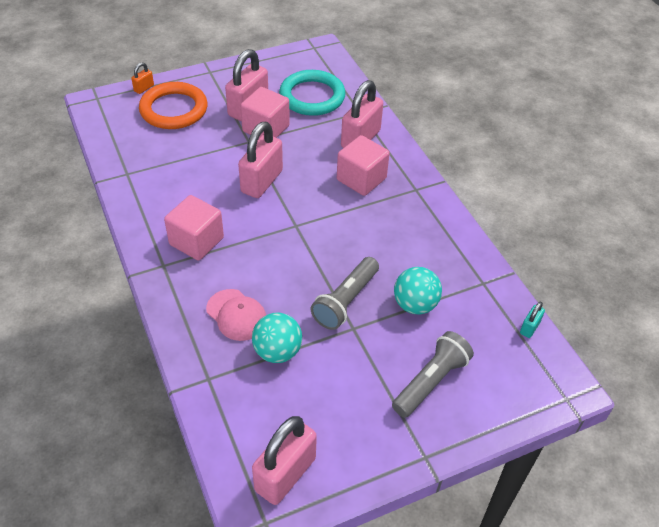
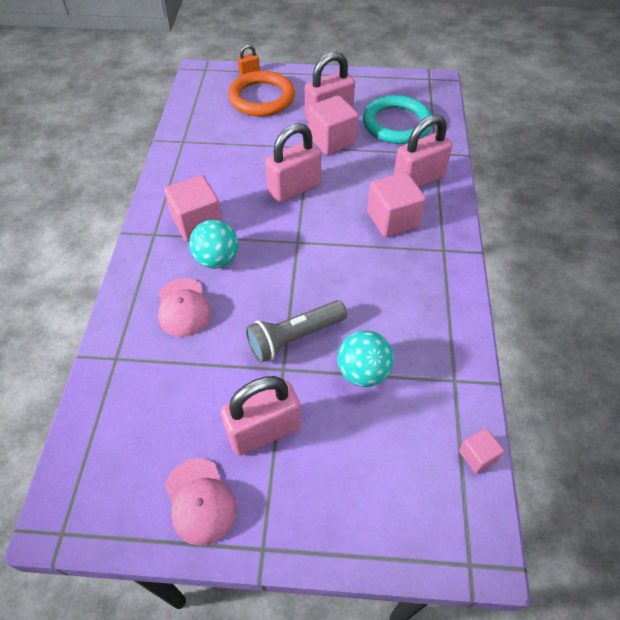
camera: 30 degrees right, 5 degrees up
turquoise ball [252,313,302,363] -> turquoise ball moved to [189,220,239,269]
pink padlock [252,416,317,505] -> pink padlock moved to [221,376,301,456]
grey flashlight [392,331,474,418] -> none
turquoise padlock [520,301,545,338] -> pink cube [459,428,504,473]
none -> pink cap [165,458,237,546]

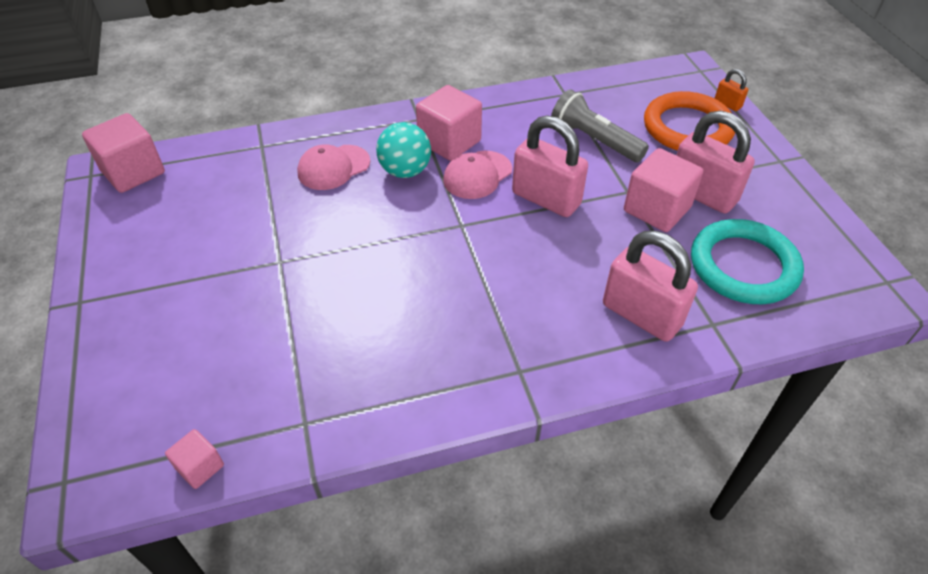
camera: 70 degrees right, 5 degrees down
pink cap [165,458,237,546] -> pink cap moved to [443,151,512,199]
pink padlock [221,376,301,456] -> none
grey flashlight [246,300,347,363] -> grey flashlight moved to [551,89,649,162]
turquoise ball [337,331,394,387] -> none
pink cube [367,172,426,237] -> pink cube moved to [82,113,165,193]

